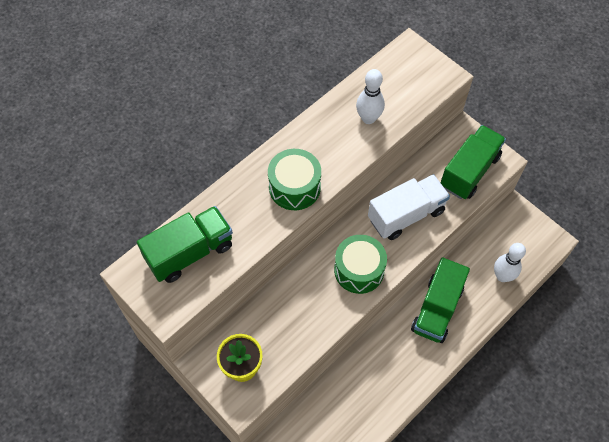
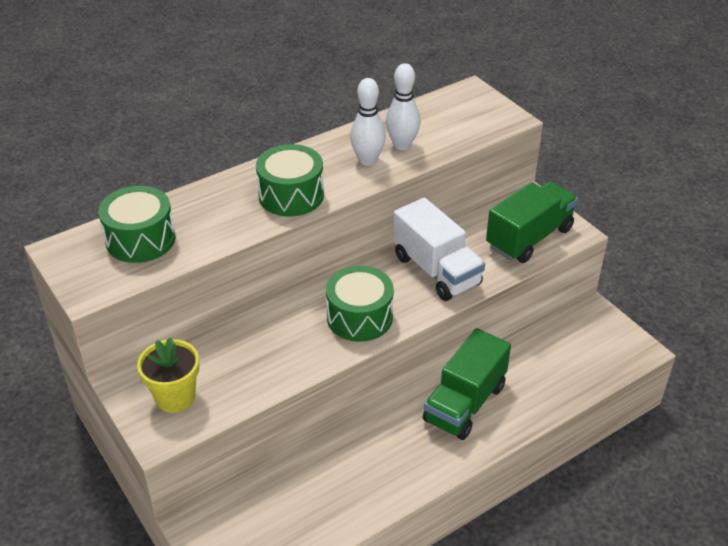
camera: 10 degrees right, 20 degrees down
green truck [137,206,233,283] -> green drum [98,186,176,263]
white truck [368,174,450,240] -> white truck turned 75 degrees clockwise [393,197,485,301]
white bowling pin [494,243,526,282] -> white bowling pin moved to [350,78,386,166]

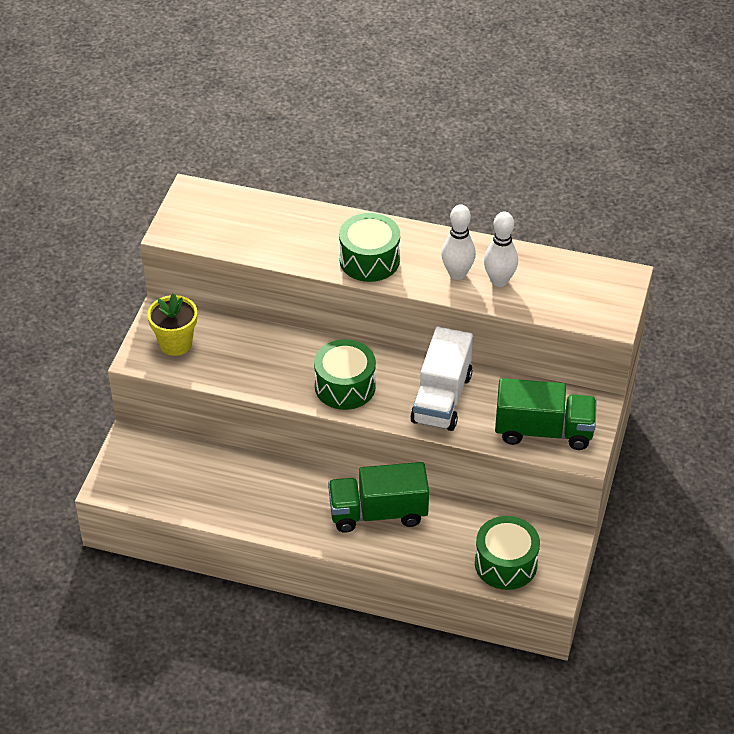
camera: 50 degrees right, 5 degrees up
green drum [98,186,176,263] -> green drum moved to [475,516,540,590]

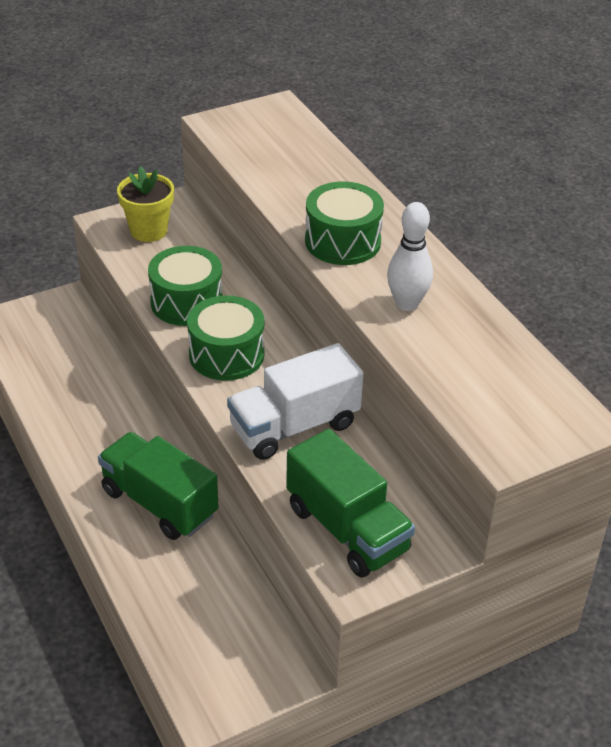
camera: 45 degrees right, 5 degrees down
green drum [475,516,540,590] -> green drum moved to [148,246,223,326]
white bowling pin [484,212,518,287] -> none

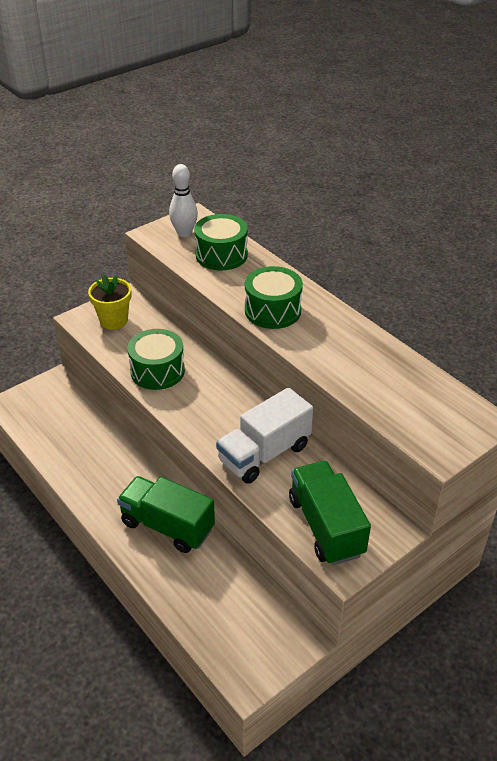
camera: 10 degrees left, 0 degrees up
green drum [187,295,264,381] -> green drum moved to [194,214,248,270]
green truck [286,429,415,578] -> green truck turned 150 degrees counterclockwise [289,461,371,565]
white bowling pin [387,202,433,311] -> white bowling pin moved to [169,164,198,237]

